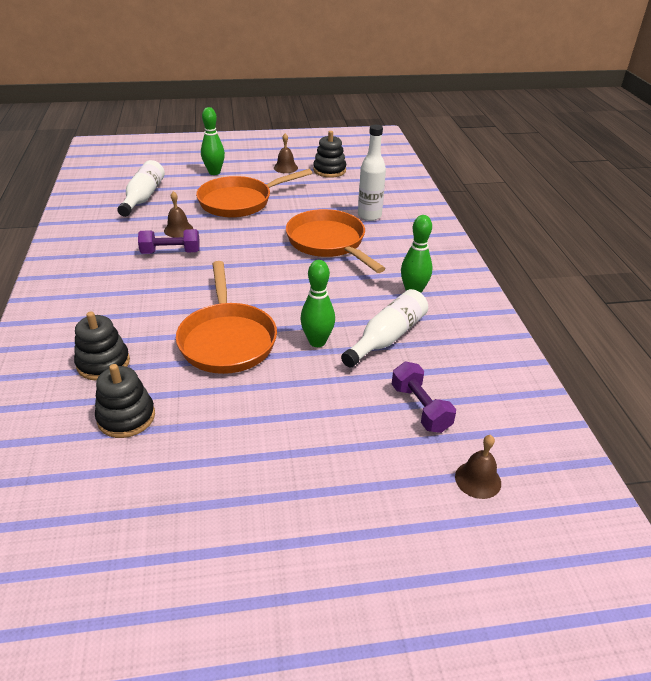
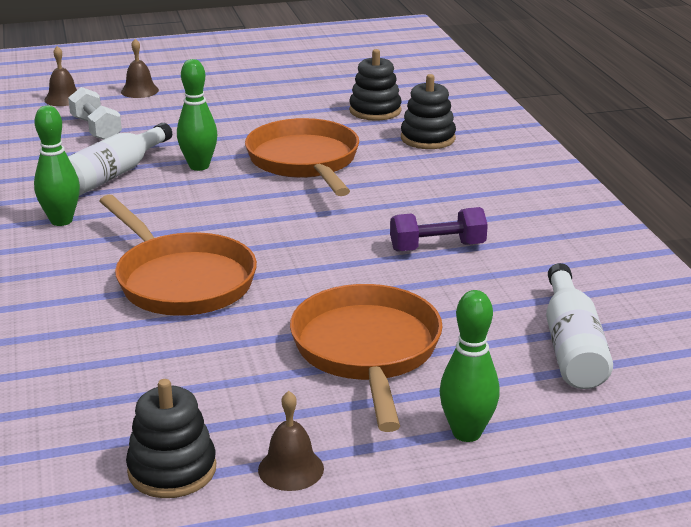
camera: 175 degrees right, 10 degrees down
brown bell [164,191,194,237] -> brown bell moved to [121,39,159,98]
orange pan [196,169,312,218] -> orange pan turned 60 degrees counterclockwise [290,284,443,432]
white bottle [358,125,386,221] -> none
purple dumbbell [392,362,456,433] -> white dumbbell [68,87,122,140]

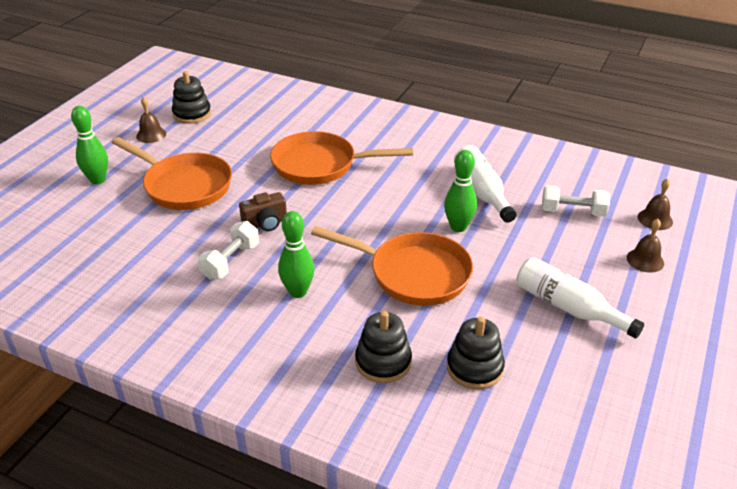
camera: 130 degrees right, 10 degrees up
green bowling pin [34,106,80,226] -> green bowling pin moved to [278,211,314,298]
purple dumbbell [390,207,488,252] -> white dumbbell [198,221,259,280]
white bottle [546,263,613,389] -> white bottle moved to [517,257,644,339]
none -> brown camera [239,192,287,231]

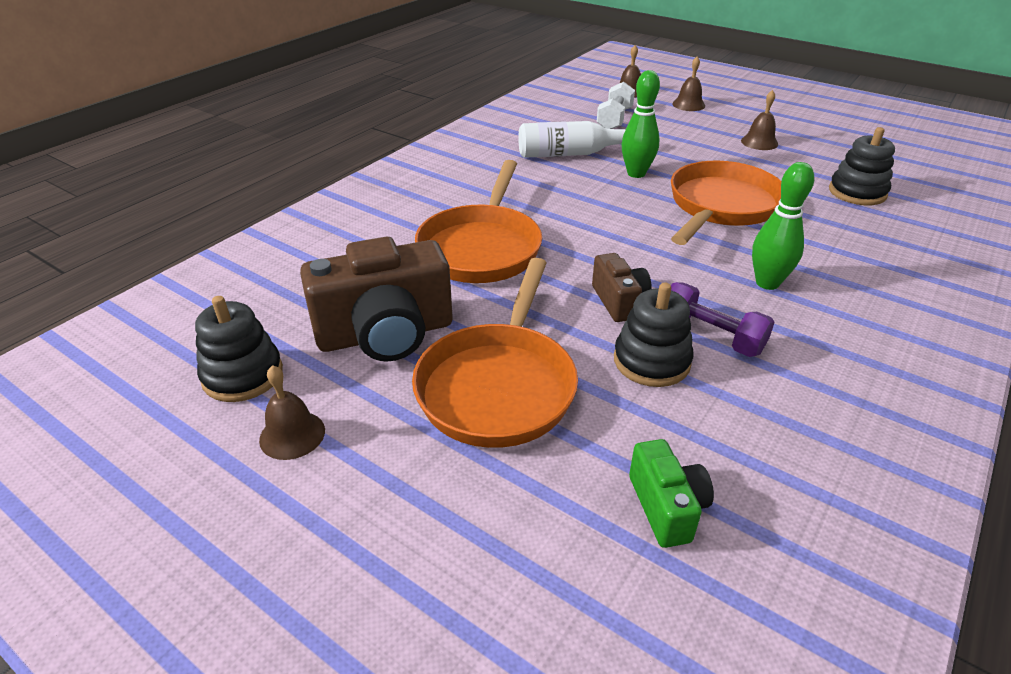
camera: 80 degrees left, 0 degrees up
green bowling pin [71,106,108,184] -> none
orange pan [111,137,232,210] -> orange pan turned 150 degrees clockwise [412,258,578,448]
white dumbbell [198,221,259,280] -> purple dumbbell [671,282,775,357]
black stacking toy [355,311,412,383] -> black stacking toy moved to [614,282,694,387]
white bottle [517,257,644,339] -> brown bell [741,90,778,150]
none -> brown camera [300,237,453,362]
none -> green camera [629,439,714,548]

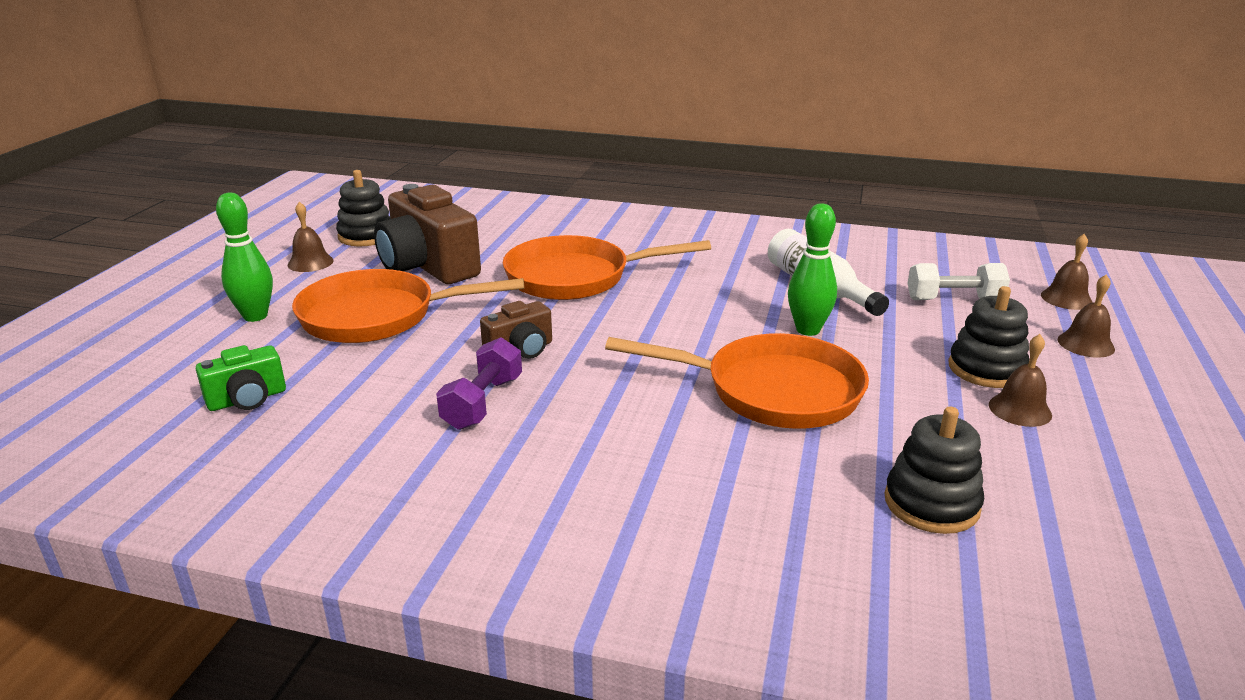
camera: 70 degrees right, 10 degrees down
black stacking toy [614,282,694,387] -> black stacking toy moved to [949,286,1029,388]
green bowling pin [752,162,814,290] -> green bowling pin moved to [216,192,273,322]

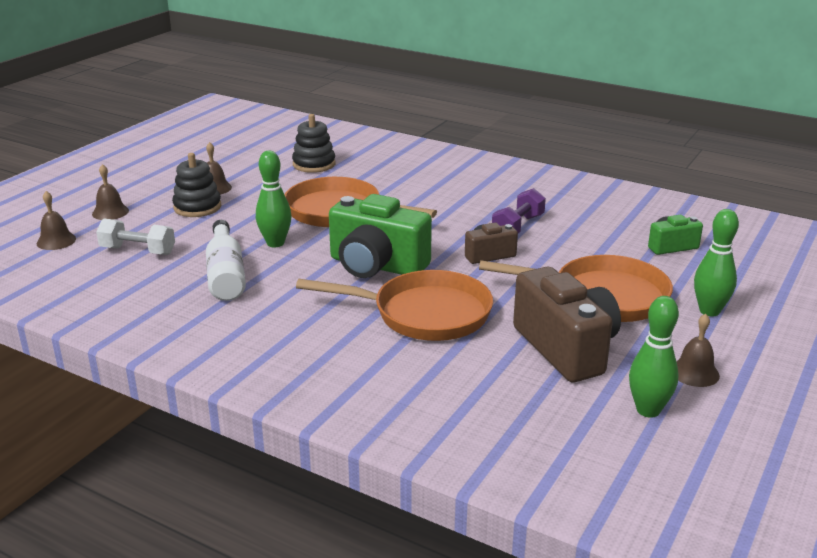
camera: 165 degrees left, 0 degrees up
black stacking toy [336,170,391,246] -> green bowling pin [629,296,679,418]
none -> green camera [329,194,432,278]

